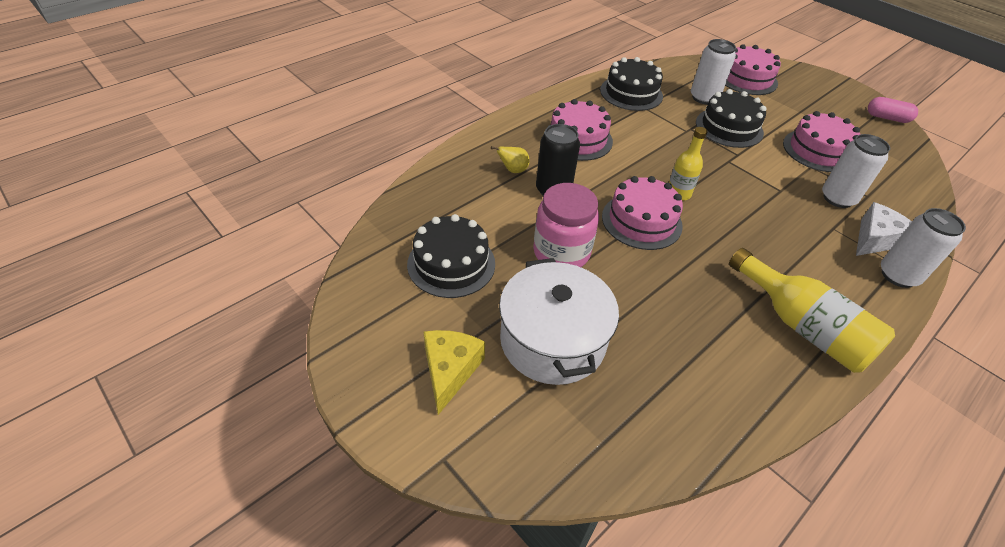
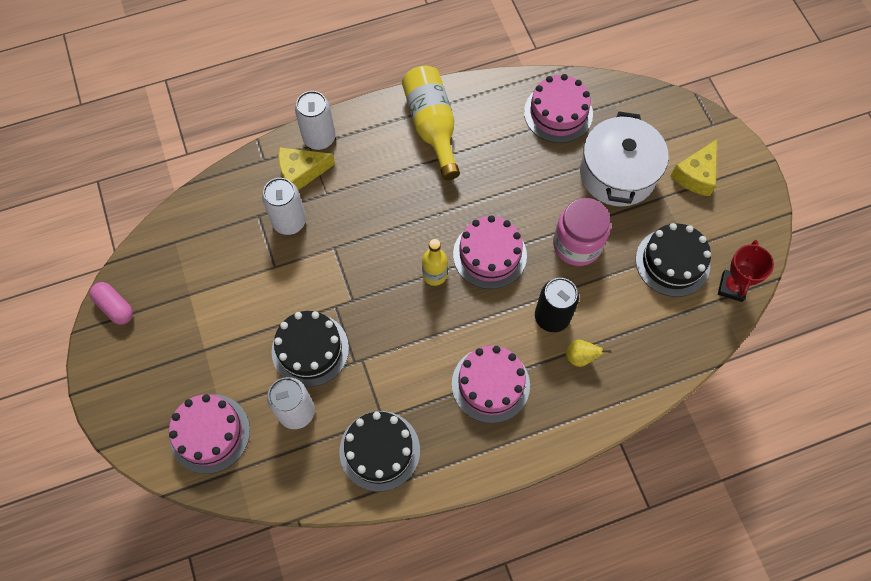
camera: 155 degrees left, 20 degrees up
pink cake [783,111,860,172] -> pink cake moved to [524,74,593,143]
white cheese [856,202,912,256] -> yellow cheese [278,147,335,190]
none -> red trophy [718,240,774,302]

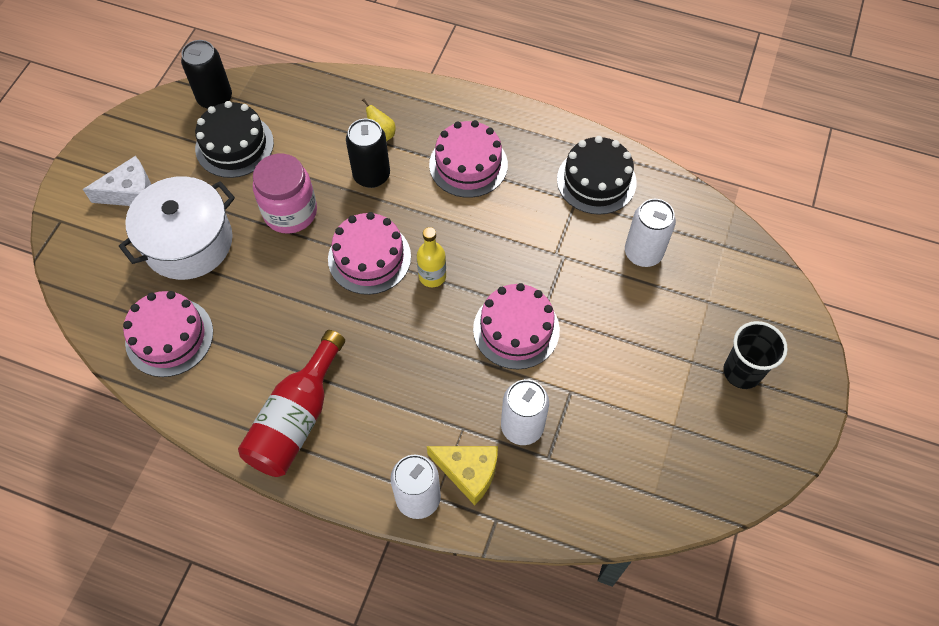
camera: 140 degrees left, 5 degrees down
pink capsule [90,282,133,325] -> none
pink cake [169,394,250,474] -> pink cake moved to [473,283,560,369]
black cake [272,311,349,387] -> none
yellow bottle [402,66,460,180] -> red bottle [238,330,345,477]
yellow cheese [671,139,717,196] -> white cheese [83,156,151,206]
red trophy [718,240,774,302] -> black can [181,40,232,109]
none -> black cup [723,321,788,389]

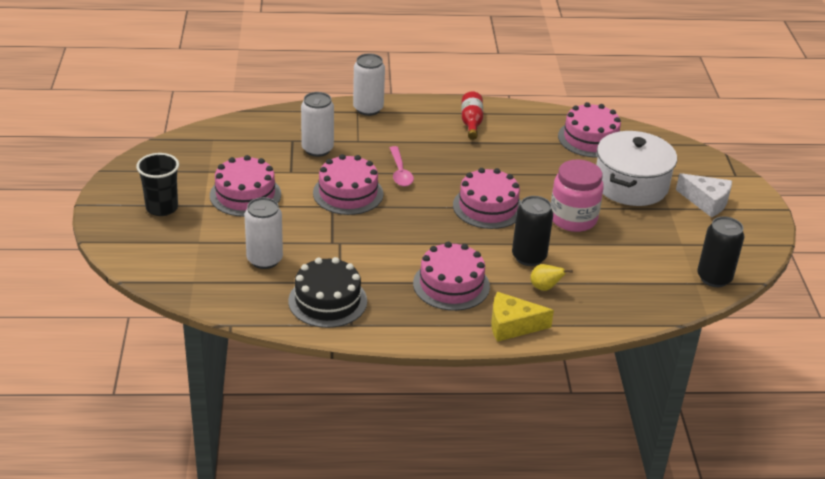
camera: 155 degrees right, 25 degrees down
white cheese [83,156,151,206] -> white cheese turned 105 degrees counterclockwise [676,173,732,217]
black cake [195,101,274,178] -> none
red bottle [238,330,345,477] -> red bottle [461,92,483,140], size x0.59
yellow bottle [417,227,446,287] -> none
yellow cheese [427,446,498,505] -> yellow cheese moved to [491,292,554,342]
none -> pink cake [210,155,281,217]
none -> pink spoon [390,146,414,186]

